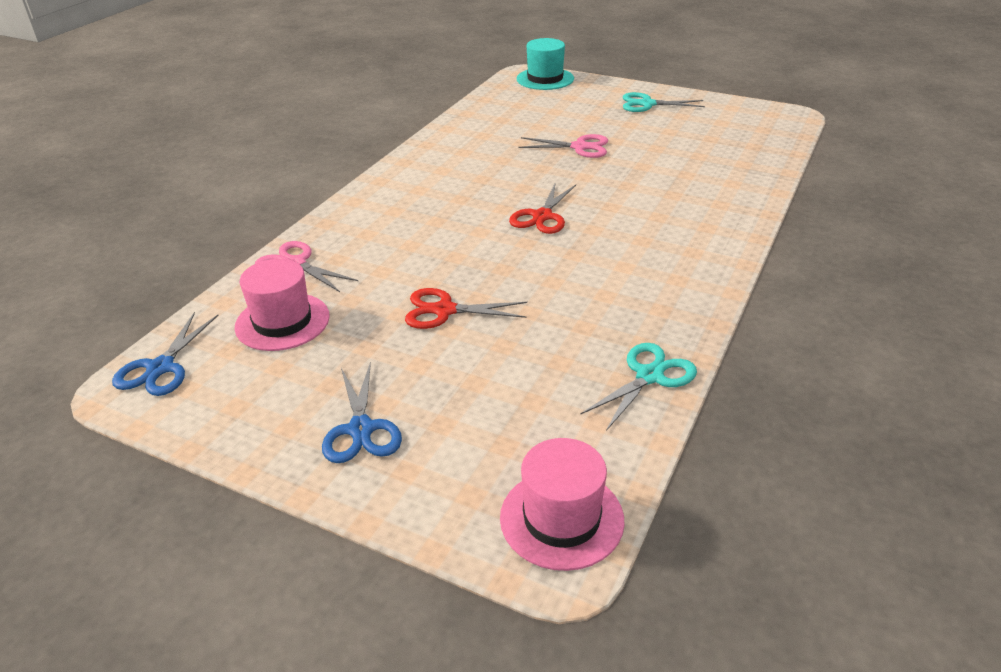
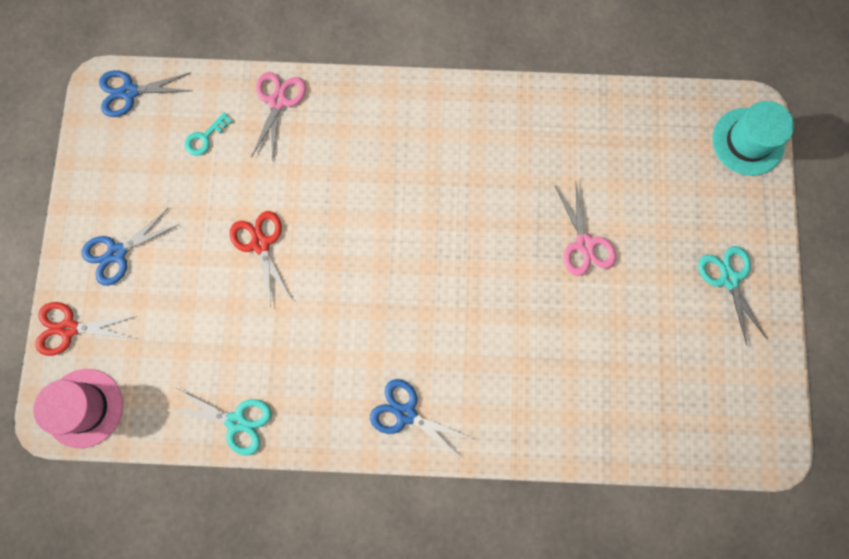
camera: 65 degrees right, 40 degrees up
pink hat [235,259,330,351] -> turquoise key [185,113,233,156]
red scissors [509,182,576,234] -> red scissors moved to [35,302,137,356]
none -> blue scissors [370,379,473,459]

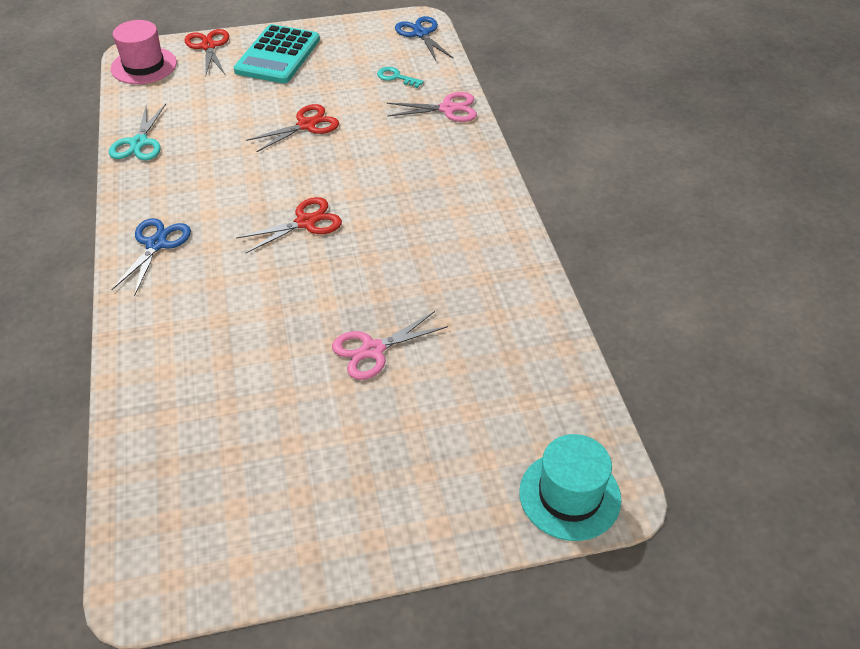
camera: 75 degrees right, 30 degrees down
blue scissors [82,207,180,286] -> turquoise calculator [234,24,320,83]
turquoise scissors [698,246,767,345] -> none
none -> red scissors [236,197,342,253]

